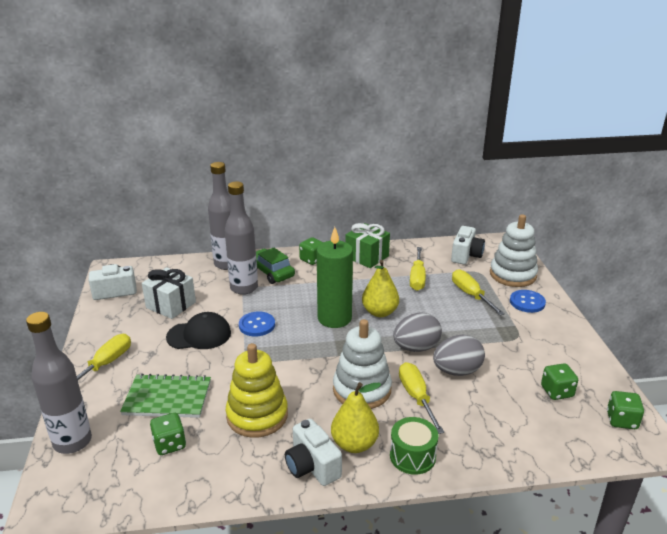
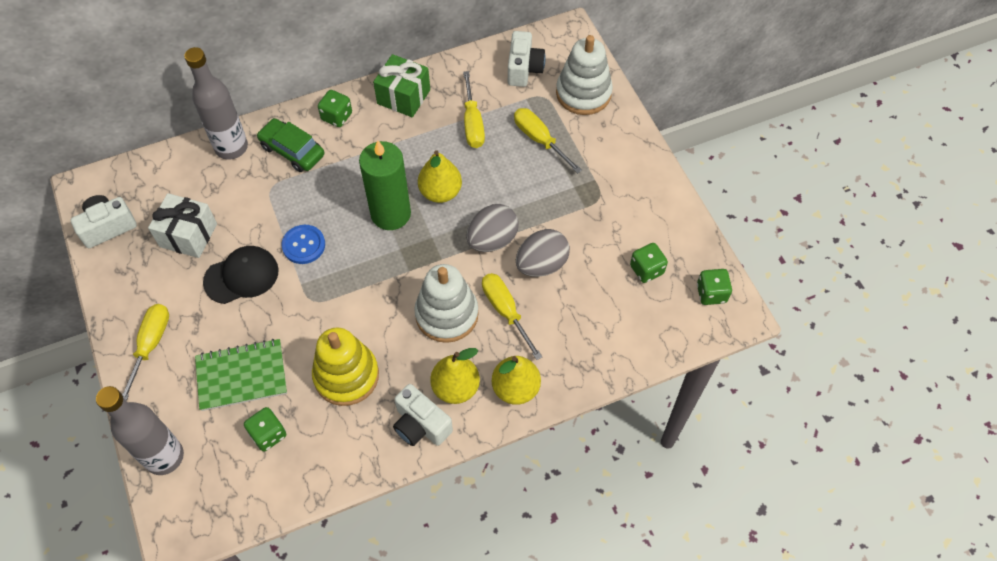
camera: 15 degrees left, 30 degrees up
grey bottle [225,181,258,295] -> none
green drum [390,417,439,475] -> yellow pear [492,356,541,405]
blue button [510,290,546,313] -> none

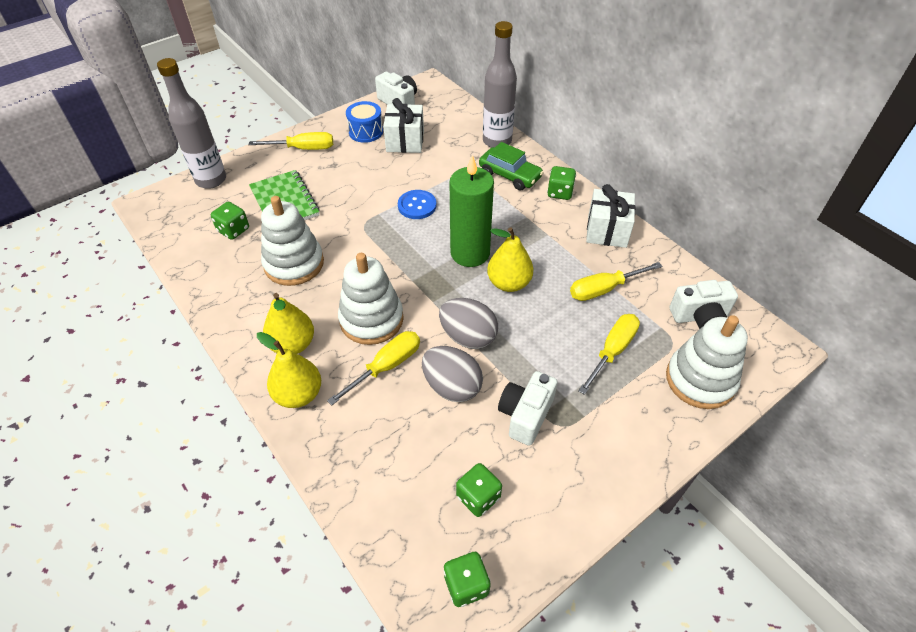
camera: 75 degrees right, 10 degrees down
black cap [203,246,279,304] -> none
green car [256,118,324,172] -> green car turned 105 degrees clockwise [479,142,544,190]
yellow stacking toy [312,327,379,406] -> white stacking toy [261,196,324,286]
green gift [373,54,430,117] -> white gift [586,184,635,248]
white camera [393,384,453,446] -> white camera moved to [498,371,557,446]
none -> blue drum [346,101,383,143]

